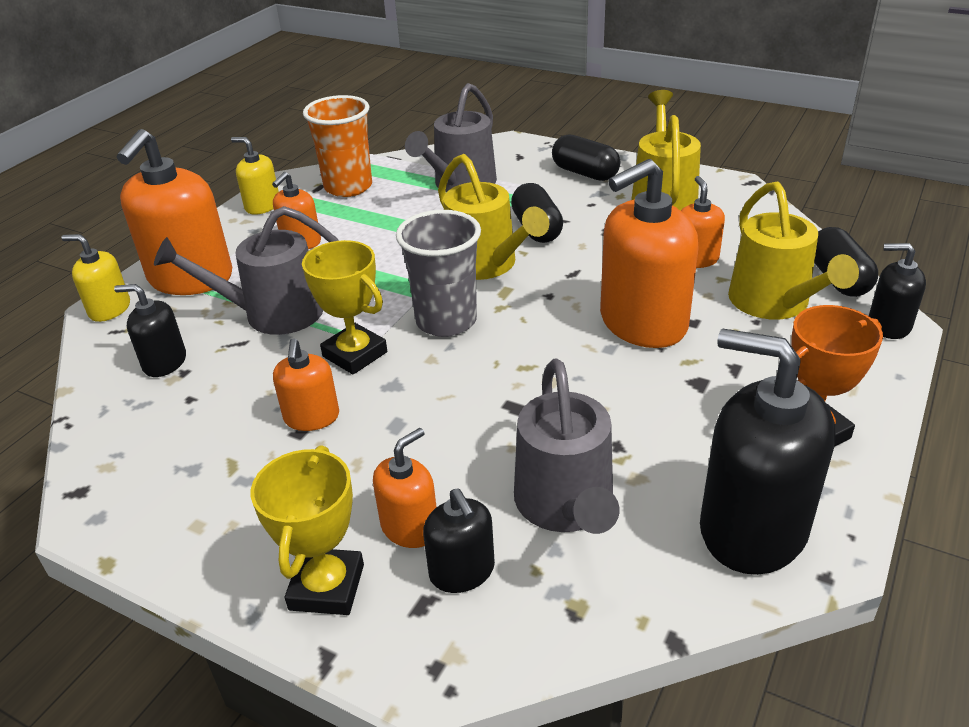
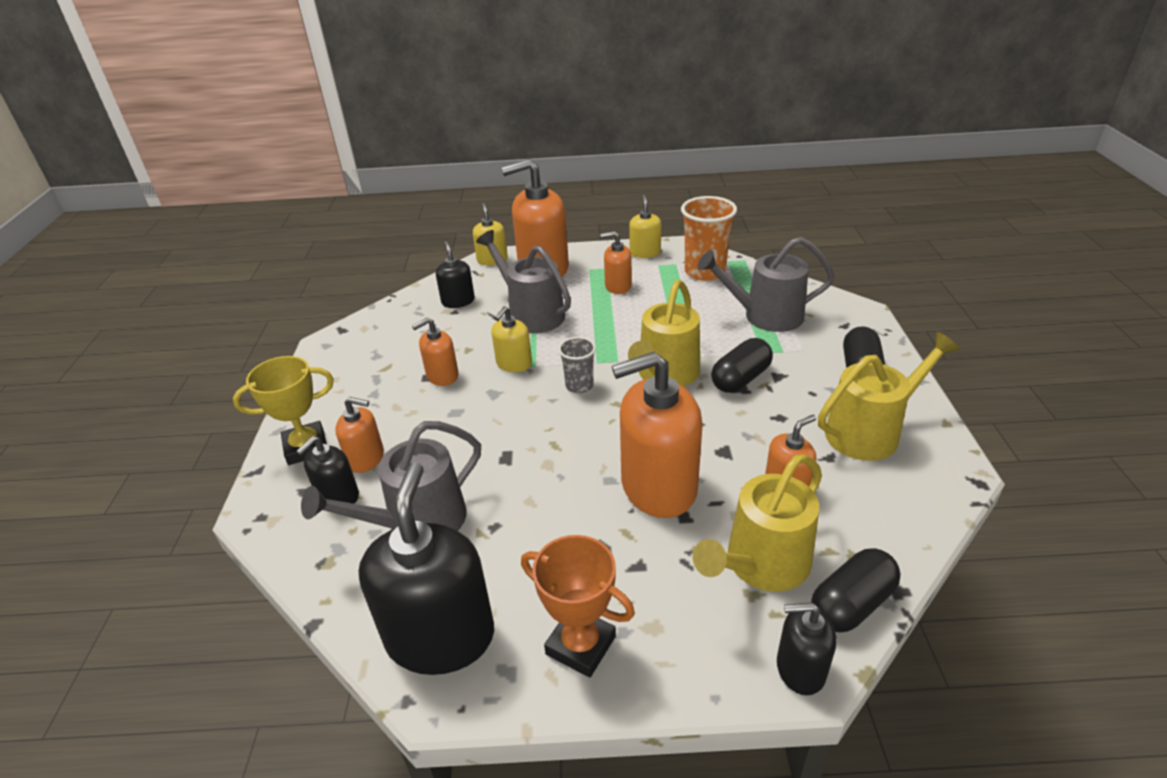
camera: 60 degrees right, 0 degrees up
yellow trophy [302,240,387,374] -> yellow soap dispenser [491,306,532,372]
grey cup [396,210,481,337] -> grey cup [558,337,596,393], size x0.57
orange soap dispenser [600,159,699,348] -> orange soap dispenser turned 45 degrees counterclockwise [612,352,703,518]
black soap dispenser [869,243,926,339] -> black soap dispenser turned 75 degrees counterclockwise [777,602,836,695]

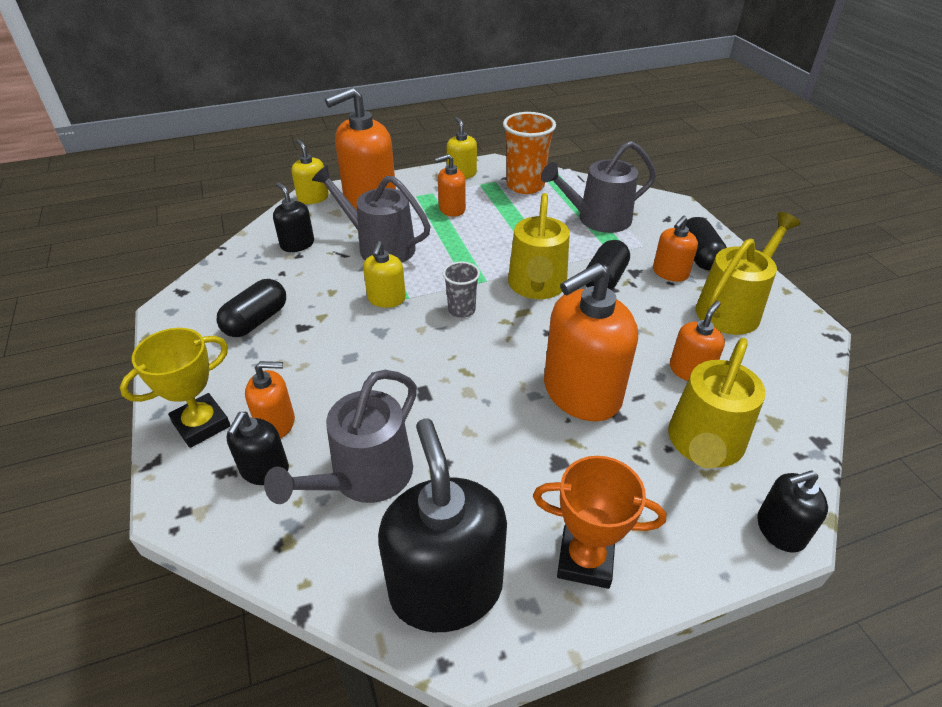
camera: 20 degrees left, 5 degrees up
orange soap dispenser [412,318,459,386] -> orange soap dispenser moved to [653,216,698,282]
black capsule [811,548,901,632] -> black capsule moved to [216,279,286,337]

